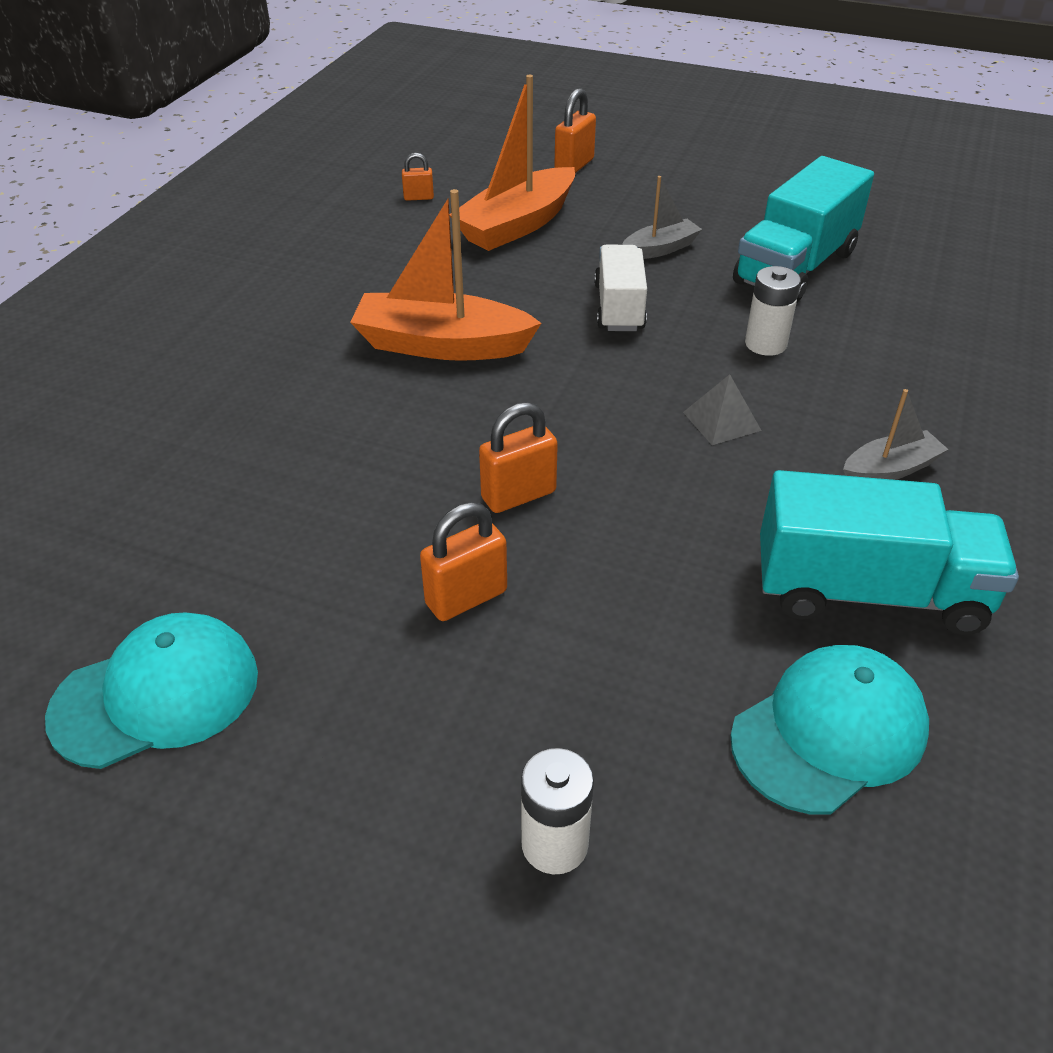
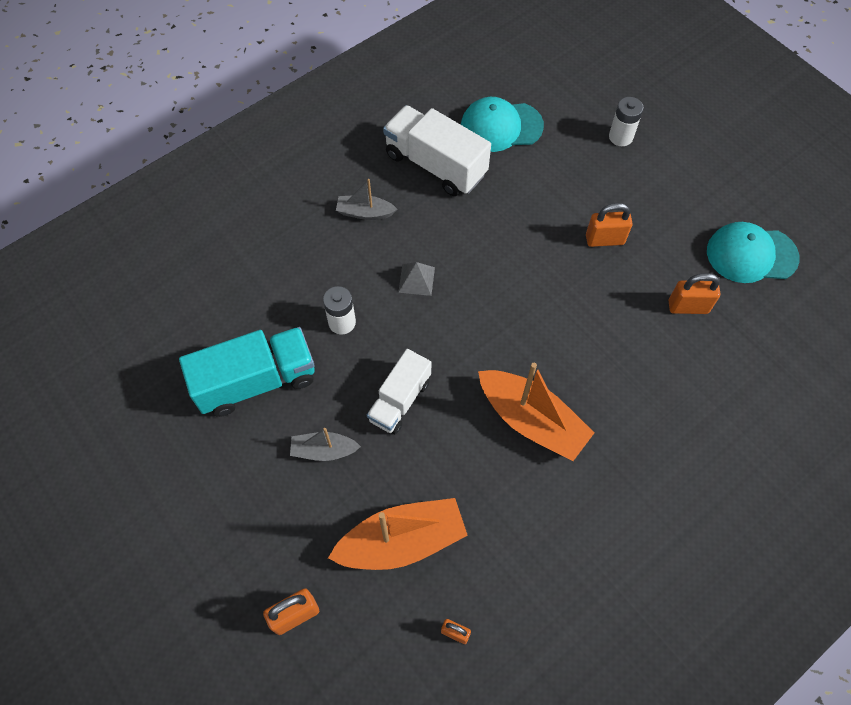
camera: 150 degrees left, 20 degrees up
orange padlock [479,402,558,513] -> orange padlock moved to [669,273,720,314]
turquoise truck [760,470,1019,635] -> white truck [383,105,491,196]

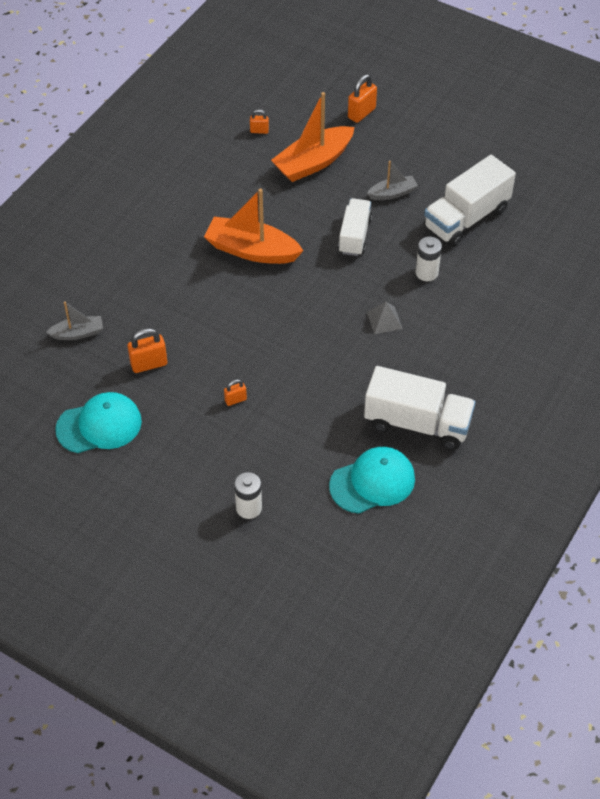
camera: 160 degrees right, 10 degrees down
turquoise truck [179,327,315,417] -> white truck [424,155,516,247]
grey boat [336,179,397,220] -> grey boat moved to [46,302,103,340]
orange padlock [586,203,633,247] -> orange padlock [224,379,247,406], size x0.58

